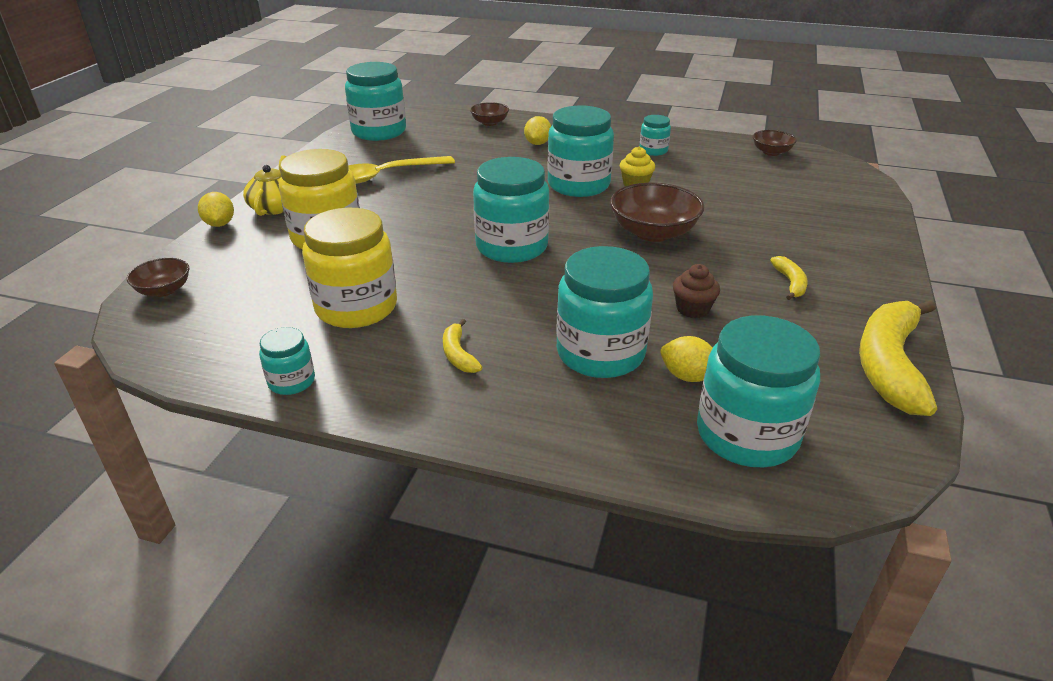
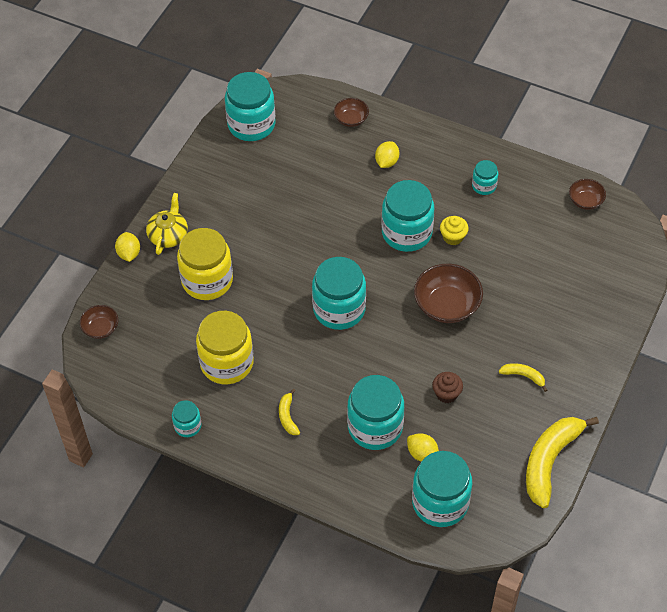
camera: 10 degrees right, 20 degrees up
yellow spoon [348,156,455,184] -> none
yellow banana [770,256,808,300] -> yellow banana turned 75 degrees counterclockwise [499,363,547,392]

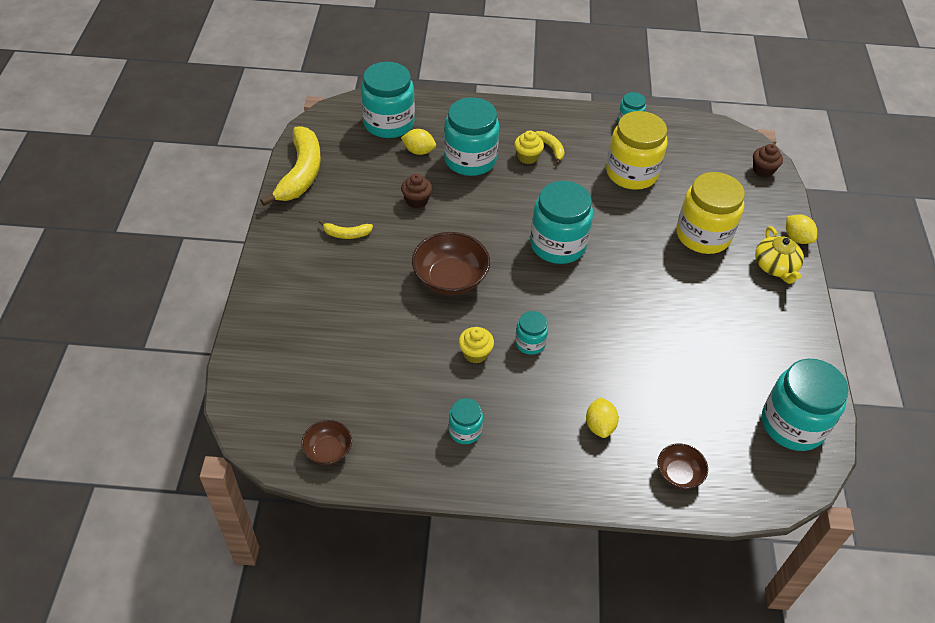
camera: 155 degrees right, 5 degrees down
brown bowl [80,305,118,339] -> brown cupcake [753,144,783,178]
turquoise jar [381,180,434,252] -> turquoise jar [515,311,548,355], size x0.50
none -> yellow cupcake [514,130,544,164]

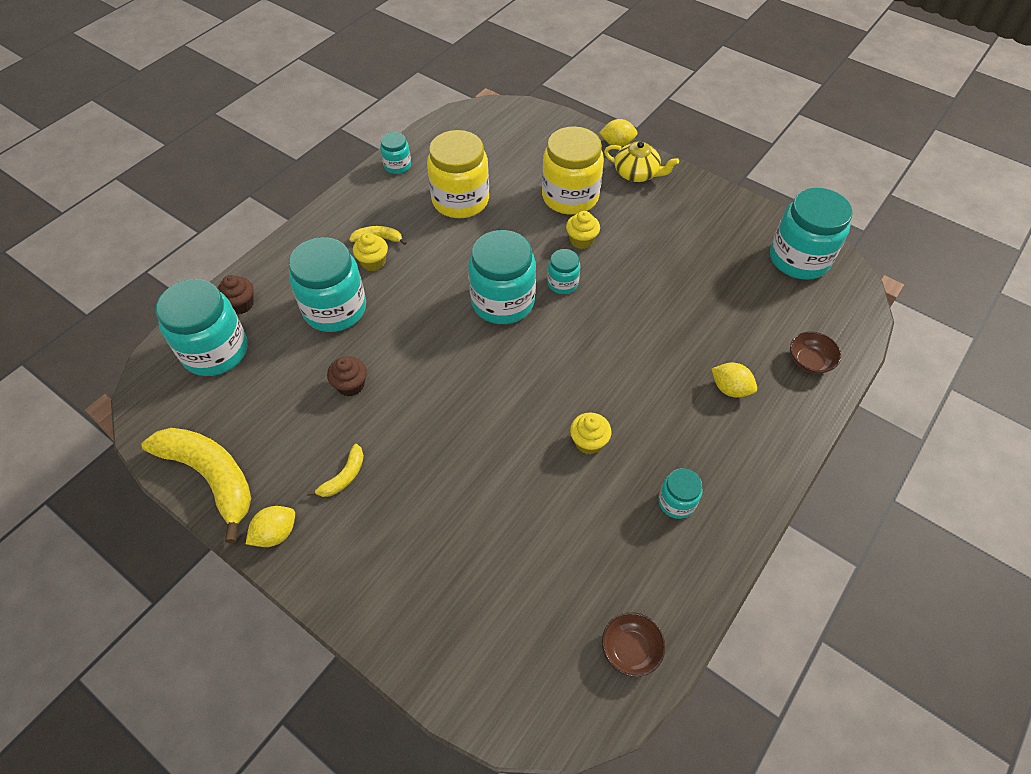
camera: 55 degrees left, 5 degrees up
yellow lemon [401,129,436,155] -> yellow lemon moved to [246,506,295,547]
brown bowl [412,232,490,295] -> none
turquoise jar [515,311,548,355] -> turquoise jar moved to [547,249,581,294]
brown cupcake [753,144,783,178] -> brown cupcake moved to [218,275,254,314]
none -> yellow cupcake [566,211,600,249]

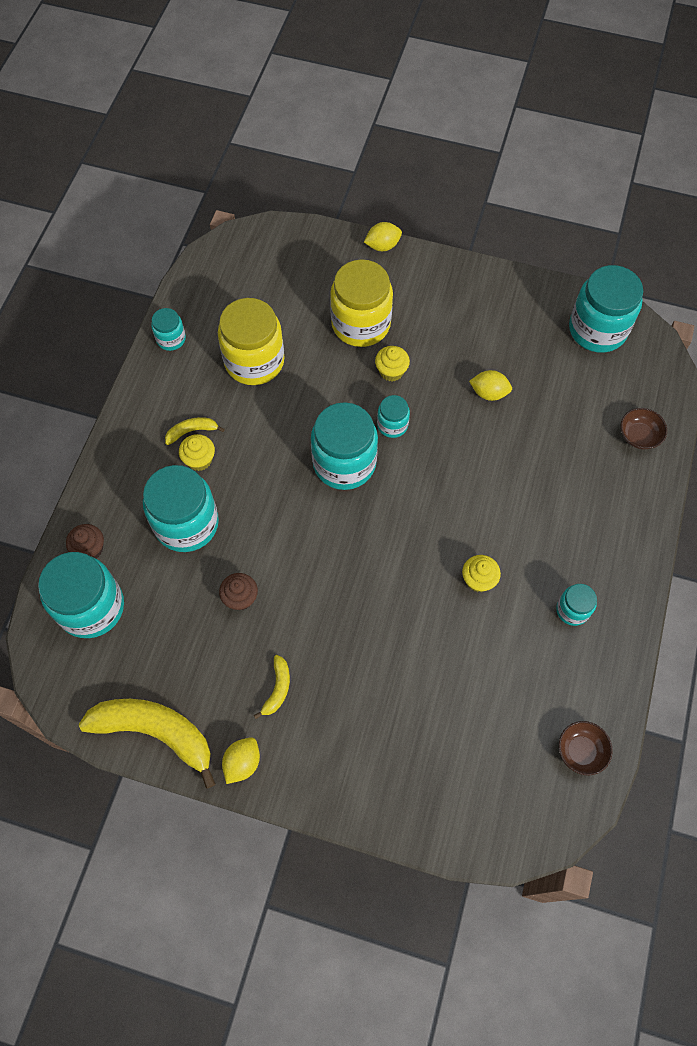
camera: 20 degrees left, 10 degrees up
yellow teapot [604,141,679,182] -> none
yellow lemon [711,363,757,398] -> yellow lemon moved to [469,370,512,401]

